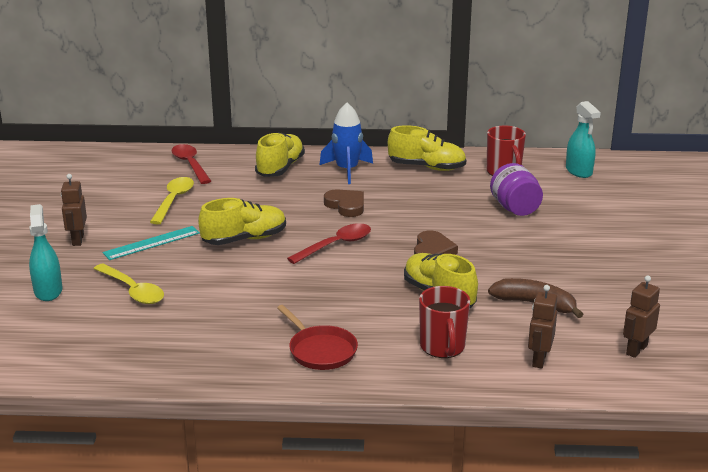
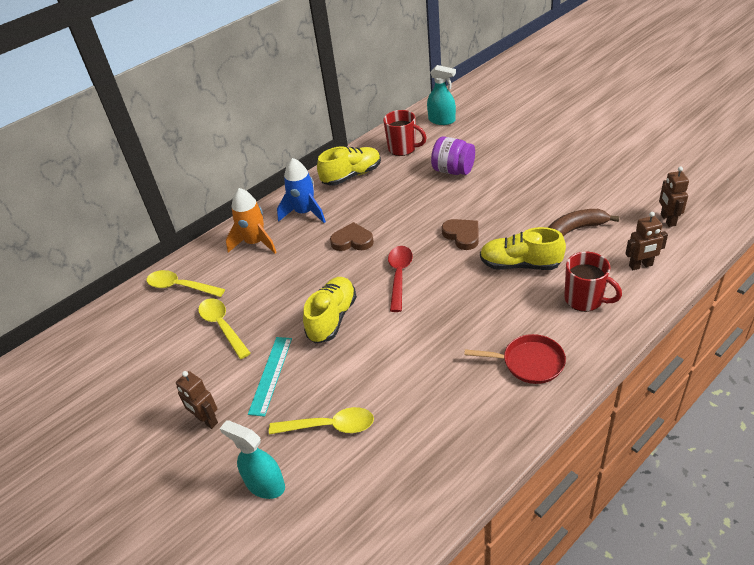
camera: 40 degrees left, 15 degrees up
red spoon [172,144,211,184] -> yellow spoon [147,270,225,297]
yellow shoe [255,132,305,177] -> orange rocket [226,188,277,253]
brown robot [528,285,557,369] -> brown robot turned 75 degrees counterclockwise [625,212,668,270]

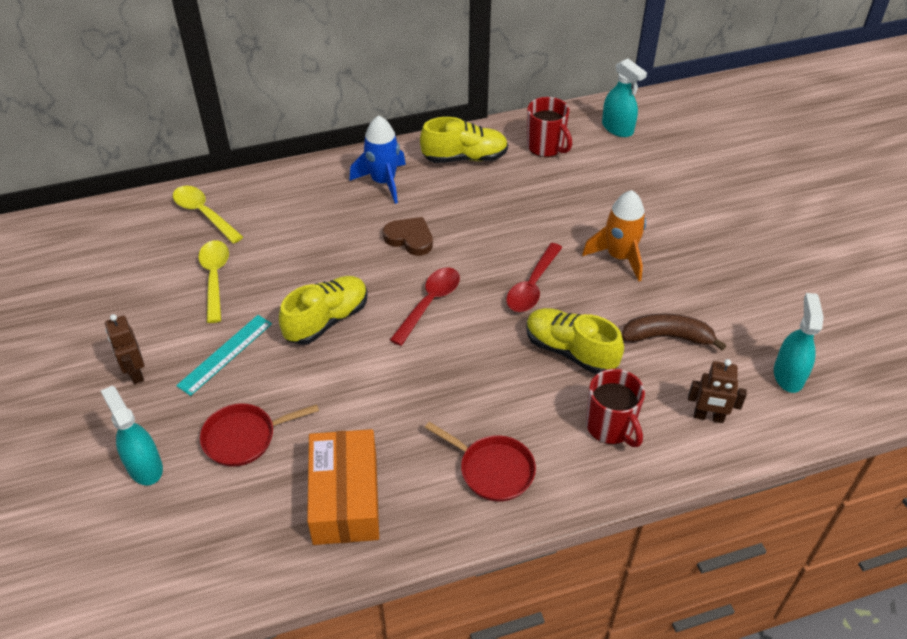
camera: 20 degrees right, 5 degrees up
orange rocket [226,188,277,253] -> orange rocket moved to [582,190,646,281]
yellow spoon [269,407,374,434] -> red pan [200,403,319,467]
purple jar [431,136,475,175] -> none
brown heart [442,219,479,250] -> red spoon [506,243,562,312]
brown robot [659,167,689,227] -> turquoise spray bottle [774,293,824,393]
none -> orange box [307,429,379,545]

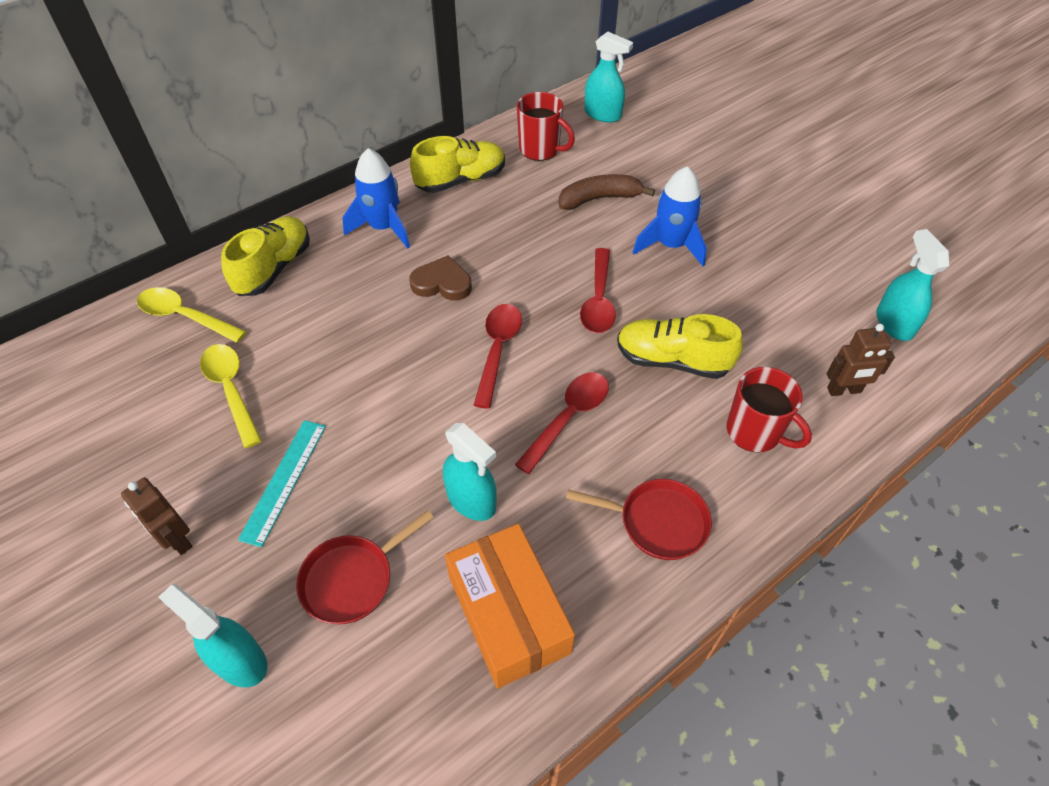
camera: 20 degrees left, 5 degrees up
yellow shoe [279,276,368,345] -> yellow shoe moved to [221,216,310,296]
orange rocket [582,190,646,281] -> blue rocket [632,166,707,266]
brown banana [622,314,726,351] -> brown banana moved to [559,174,655,210]
none -> turquoise spray bottle [443,423,497,521]
none -> red spoon [515,372,609,474]

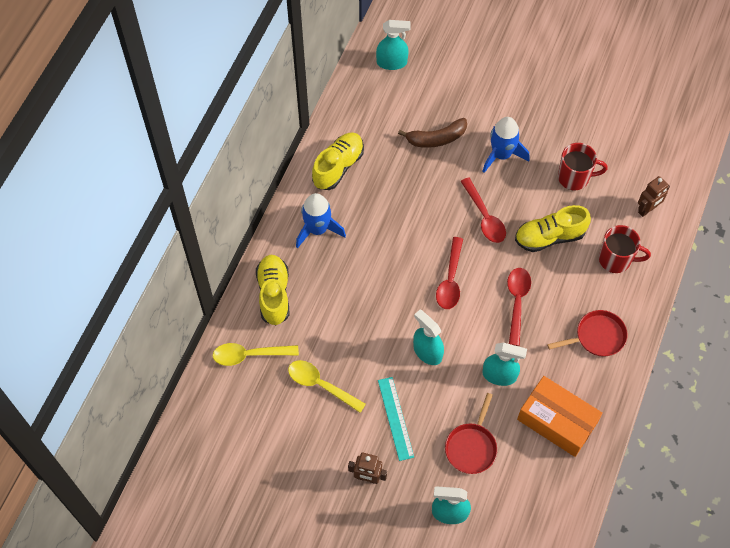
camera: 30 degrees left, 10 degrees up
brown heart [409,255,472,301] -> none
red spoon [474,304,522,409] -> red spoon turned 150 degrees counterclockwise [436,237,463,309]
red mug [517,92,575,161] -> red mug moved to [558,143,608,190]
brown banana [559,174,655,210] -> brown banana turned 150 degrees counterclockwise [398,118,467,148]
turquoise spray bottle [876,229,950,341] -> turquoise spray bottle moved to [413,310,444,365]

